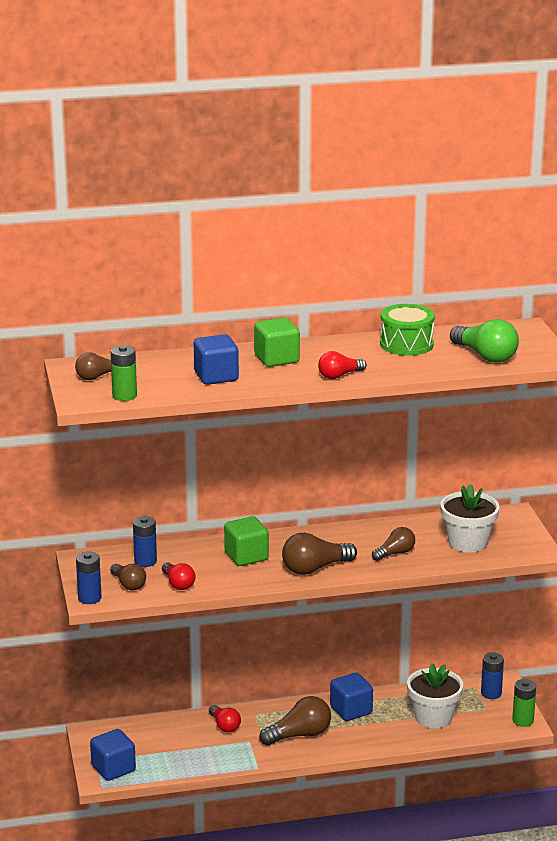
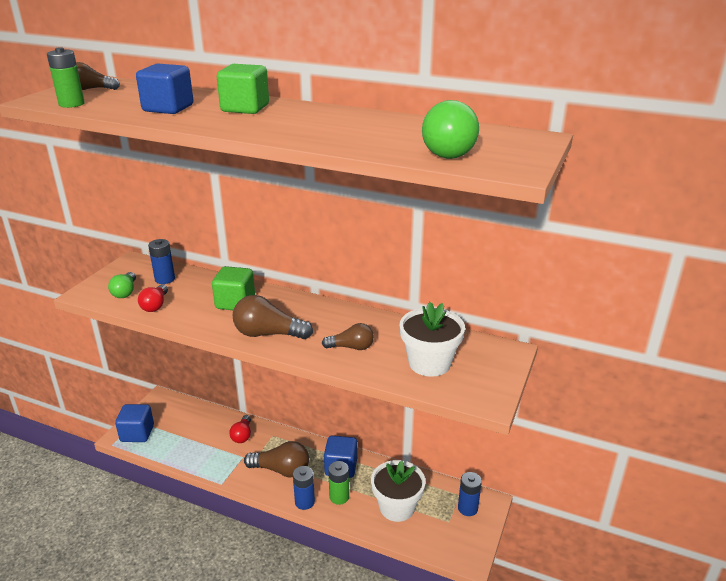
camera: 35 degrees right, 5 degrees up
blue battery [76,552,102,604] -> blue battery moved to [293,466,315,510]
brown light bulb [110,564,146,591] -> green light bulb [108,272,136,298]
red light bulb [318,351,367,379] -> none
green drum [380,304,435,356] -> none
green battery [512,679,536,727] -> green battery moved to [328,461,349,505]

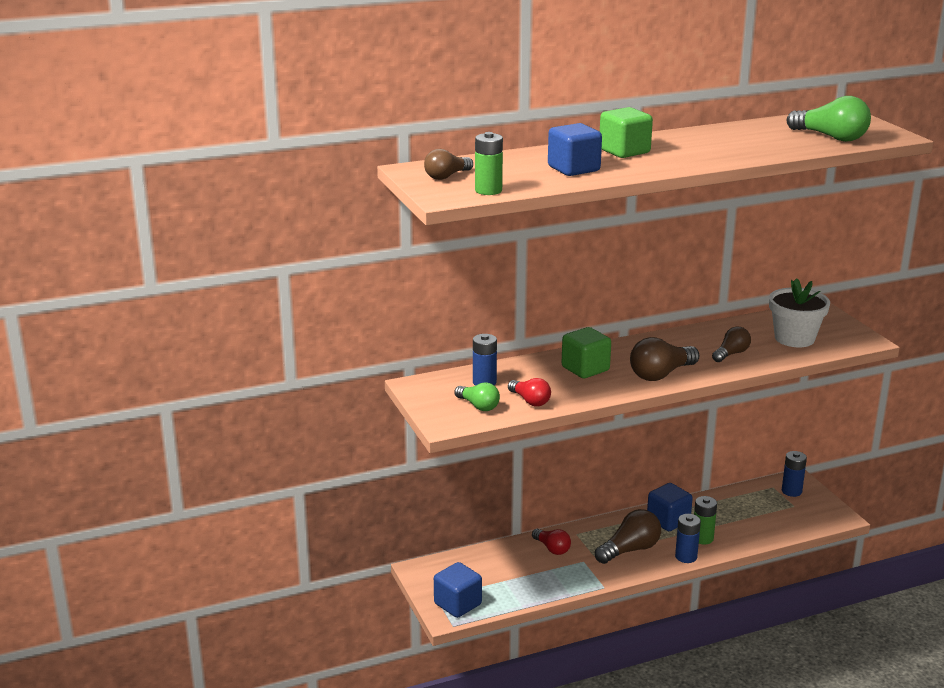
camera: 45 degrees left, 5 degrees down
white flower pot [371,460,426,522] -> none

